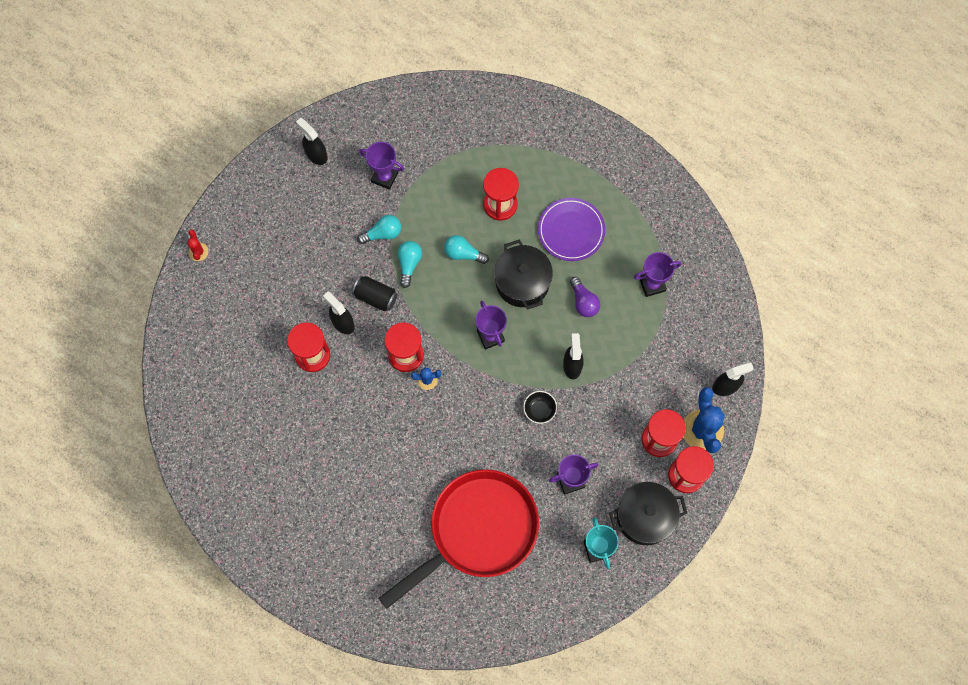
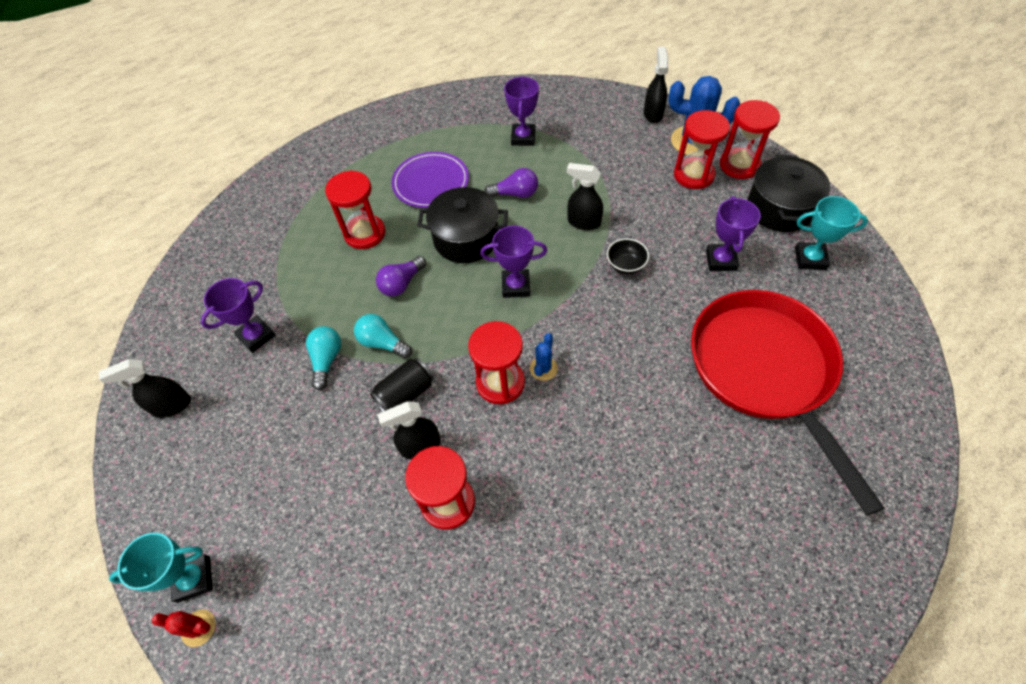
camera: 65 degrees left, 15 degrees down
turquoise light bulb [444,235,489,264] -> purple light bulb [376,256,426,297]
none -> turquoise trophy [109,533,213,603]

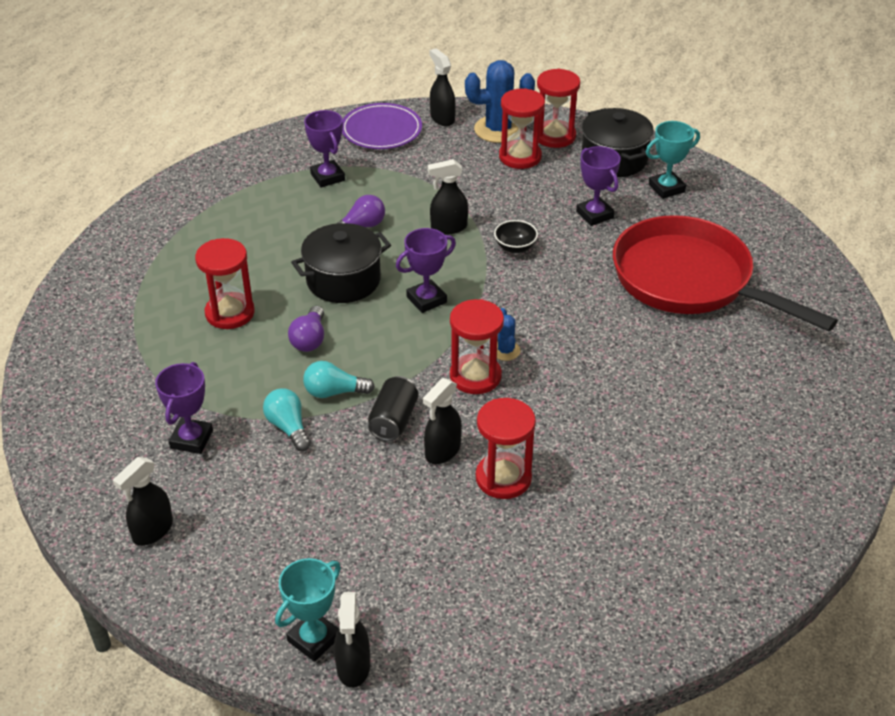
camera: 35 degrees left, 15 degrees down
red cactus [152,610,216,647] -> black spray bottle [334,592,370,688]
purple plate [391,152,469,208] -> purple plate moved to [342,103,422,149]

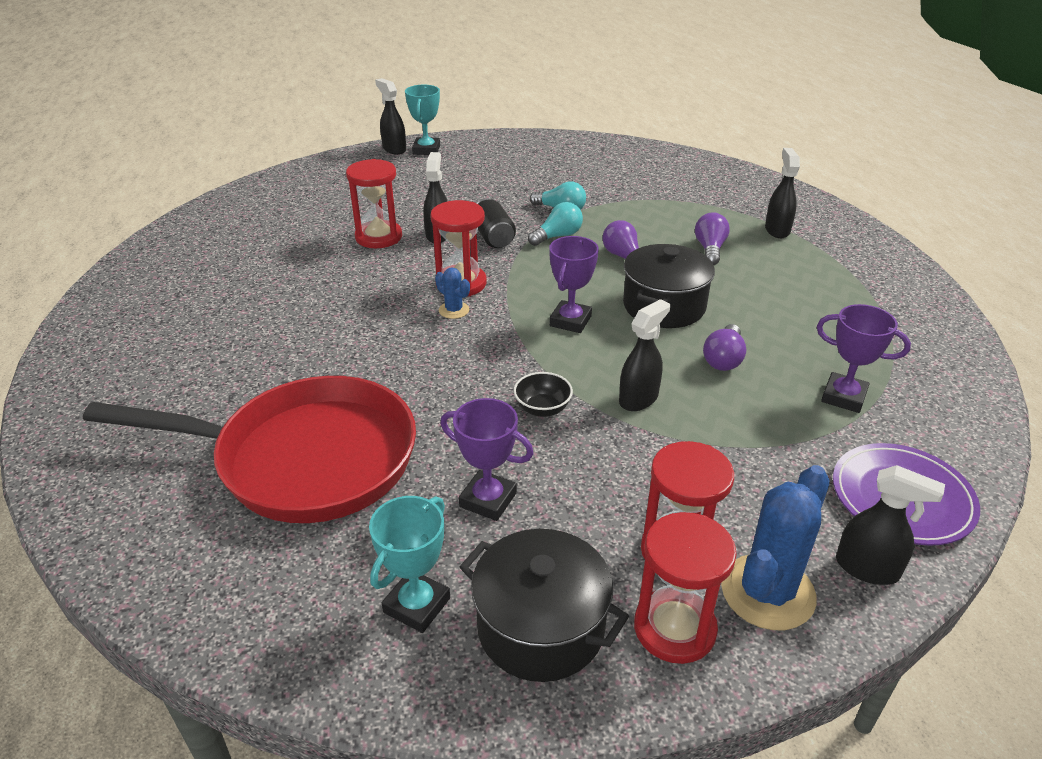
camera: 145 degrees right, 5 degrees down
black spray bottle [113,457,173,546] -> black spray bottle moved to [765,148,800,238]
purple trophy [155,362,213,454] -> none
red hourglass [195,238,255,329] -> purple light bulb [695,212,730,265]

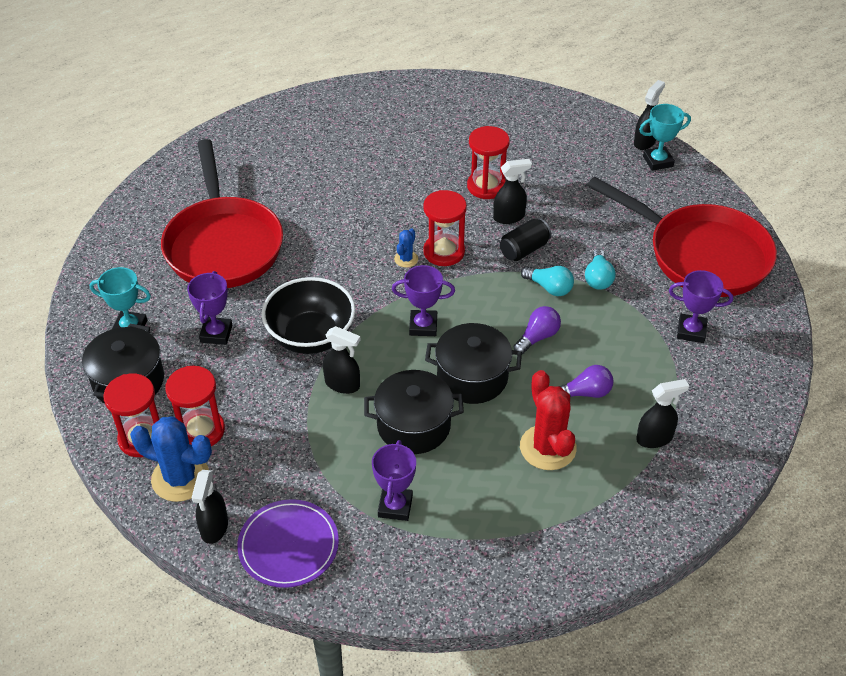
camera: 70 degrees right, 10 degrees up
black bowl [513,372,573,417] -> black bowl [262,277,355,354], size x2.20
purple light bulb [703,324,746,371] -> black pot [364,370,464,454]
none -> red cactus [520,370,577,470]
none -> red pan [587,177,777,297]
none -> purple trophy [669,270,733,343]

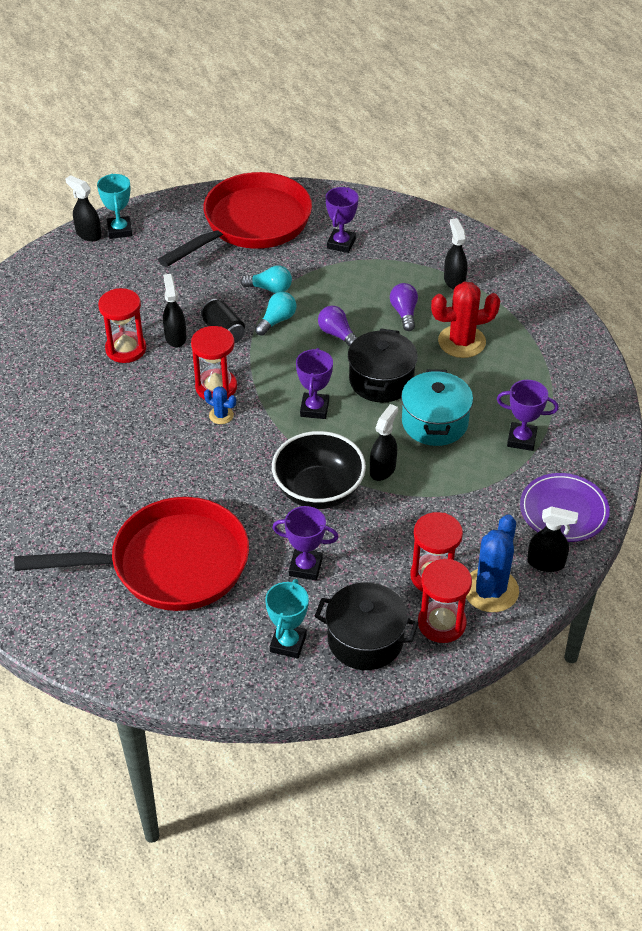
camera: 85 degrees left, 0 degrees up
black pot [364,370,464,454] -> turquoise pot [401,369,473,446]

